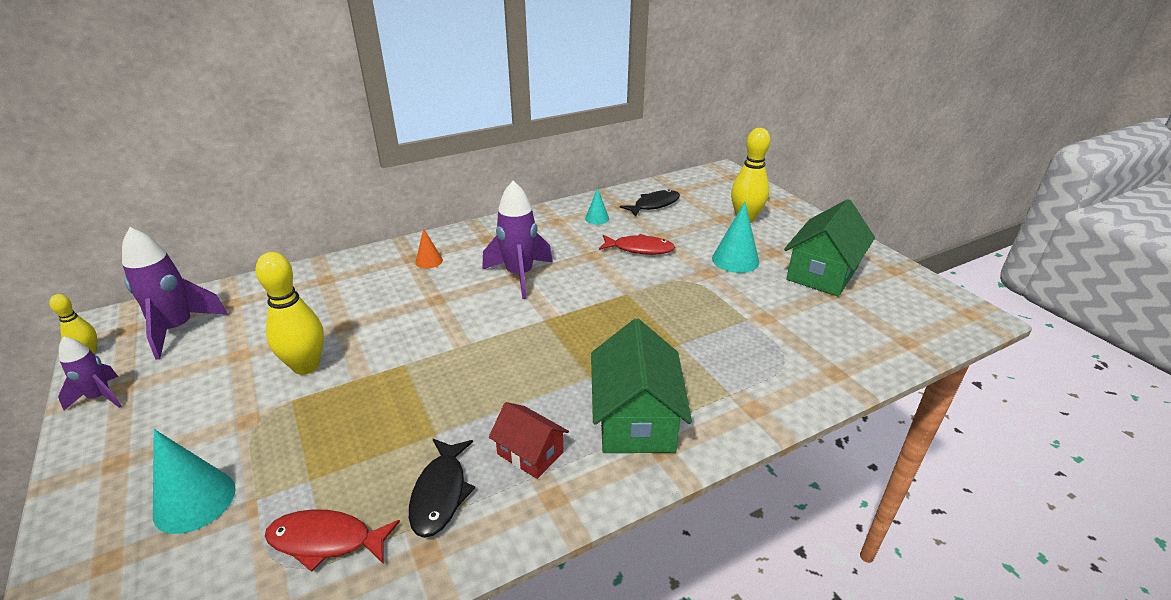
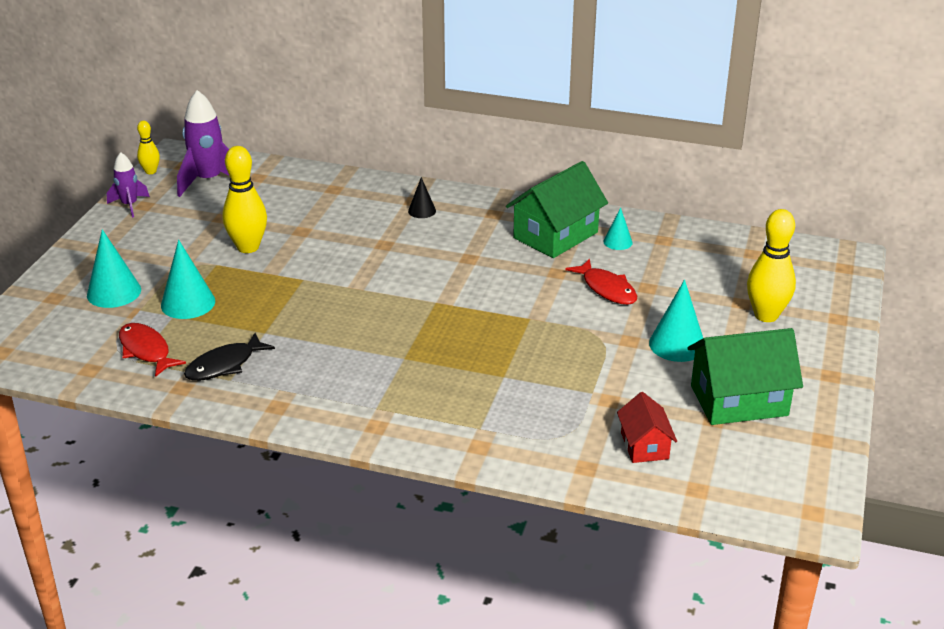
camera: 45 degrees right, 0 degrees up
orange cone [415,228,443,269] -> black cone [408,177,436,218]
purple rocket [482,181,553,299] -> none
red house [489,402,569,479] -> red house moved to [617,392,677,463]
green house [591,319,692,453] -> green house moved to [506,161,608,258]
black fish [620,189,680,217] -> none
none -> turquoise cone [161,240,215,319]

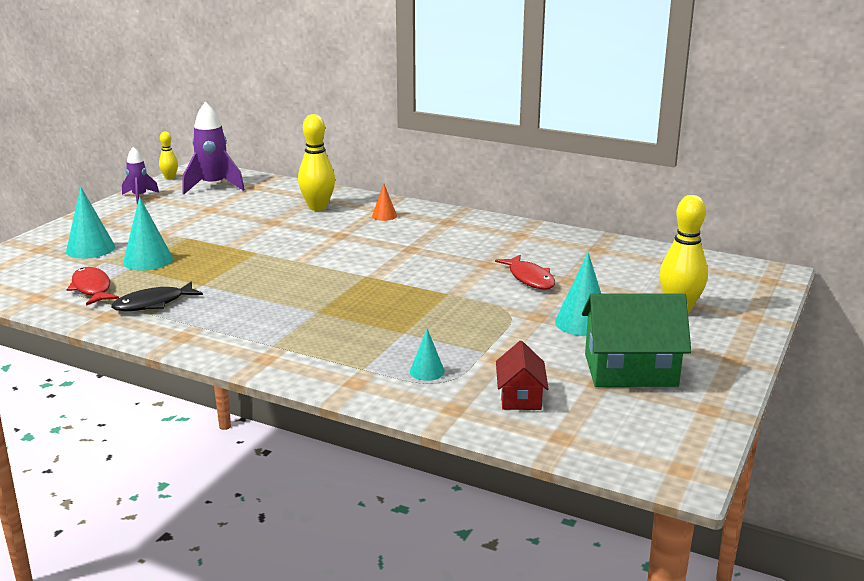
camera: 10 degrees right, 10 degrees down
yellow bowling pin [222,146,267,253] -> yellow bowling pin moved to [298,114,335,211]
black cone [408,177,436,218] -> orange cone [372,183,397,221]
green house [506,161,608,258] -> none
turquoise cone [603,207,633,250] -> turquoise cone moved to [410,329,445,381]

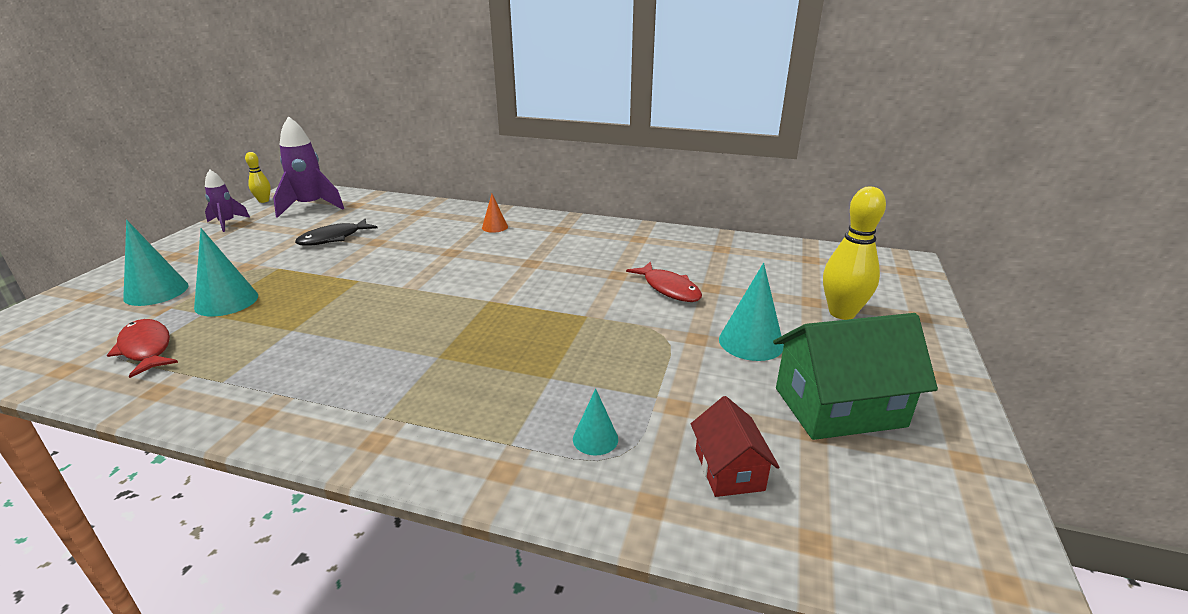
camera: 10 degrees left, 5 degrees up
black fish [111,282,203,311] -> black fish moved to [295,219,378,246]
yellow bowling pin [298,114,335,211] -> none

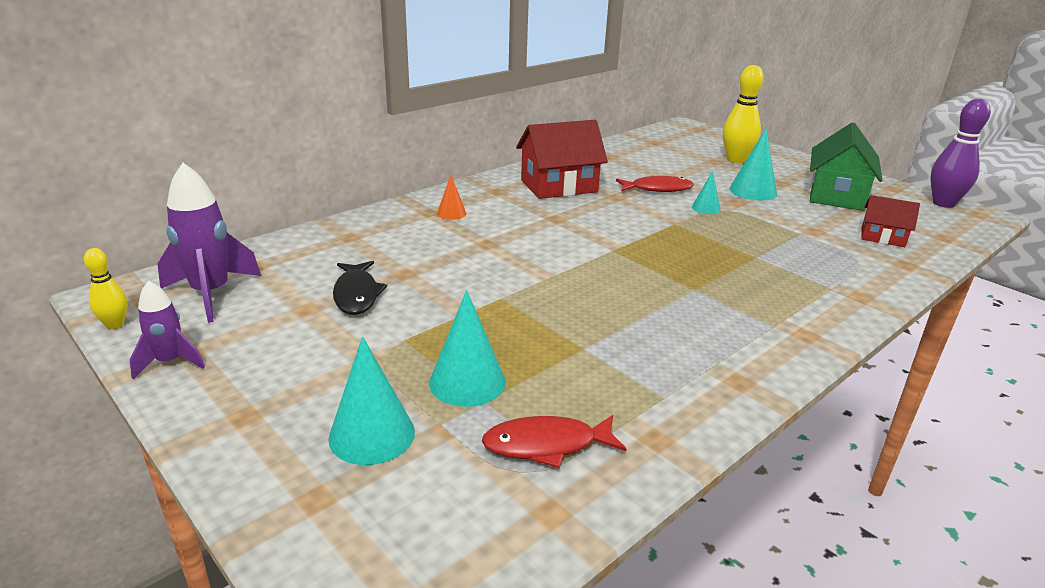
camera: 60 degrees left, 0 degrees up
turquoise cone [573,388,618,455] -> turquoise cone moved to [692,171,721,214]
none -> red house [516,120,608,199]
none -> purple bowling pin [930,99,991,208]

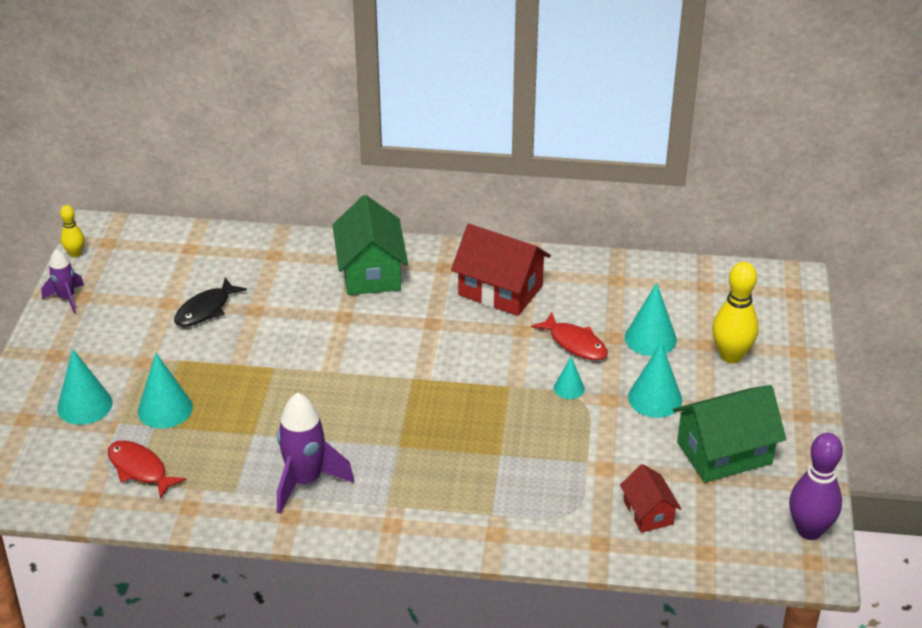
camera: 50 degrees right, 10 degrees up
purple rocket [158,163,261,323] -> purple rocket moved to [277,393,354,514]
orange cone [437,176,467,220] -> green house [332,195,408,295]
none -> turquoise cone [625,283,677,356]

